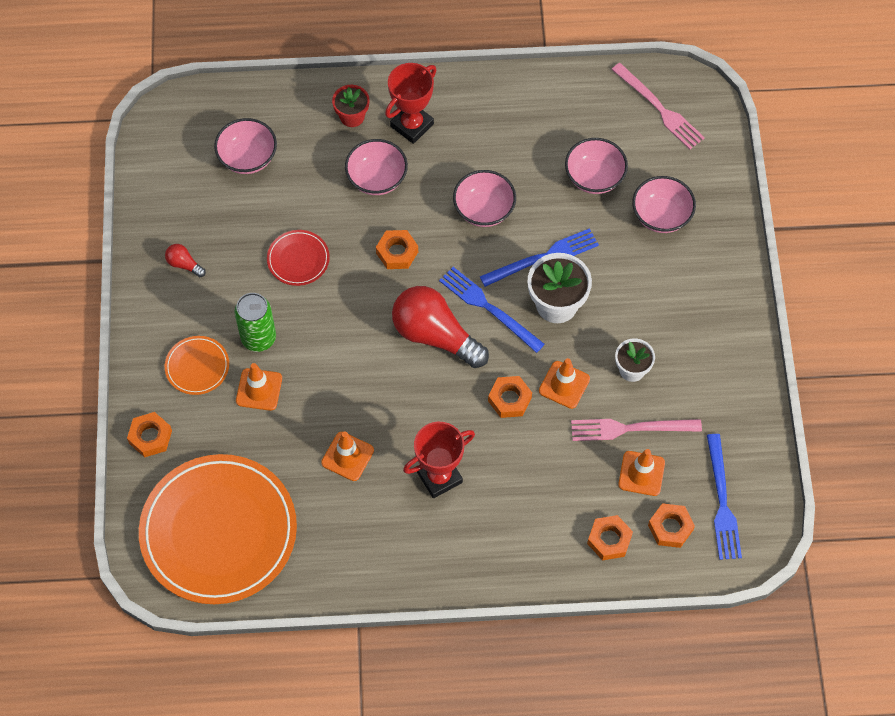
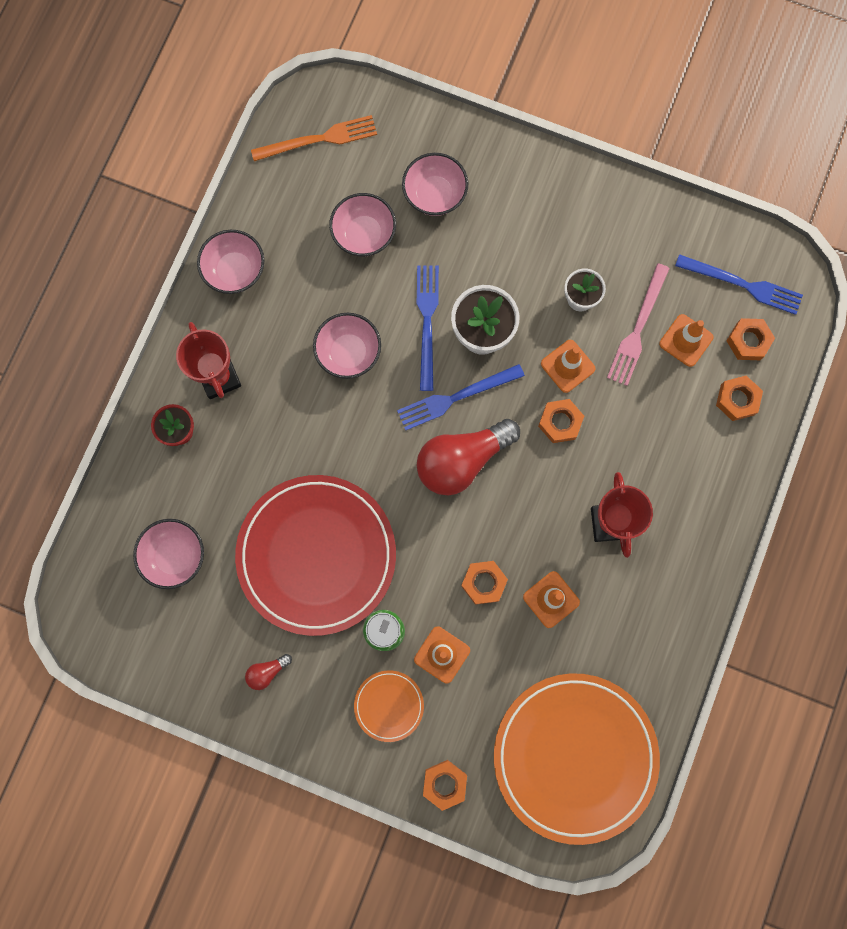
camera: 65 degrees left, 15 degrees up
red plate [267,230,330,286] -> red plate [235,475,396,636], size x2.34
pink bowl [345,139,408,195] -> pink bowl moved to [197,230,264,294]
orange nut [376,230,418,269] -> orange nut moved to [461,561,508,605]
pink fork [611,63,705,149] -> orange fork [251,115,377,161]

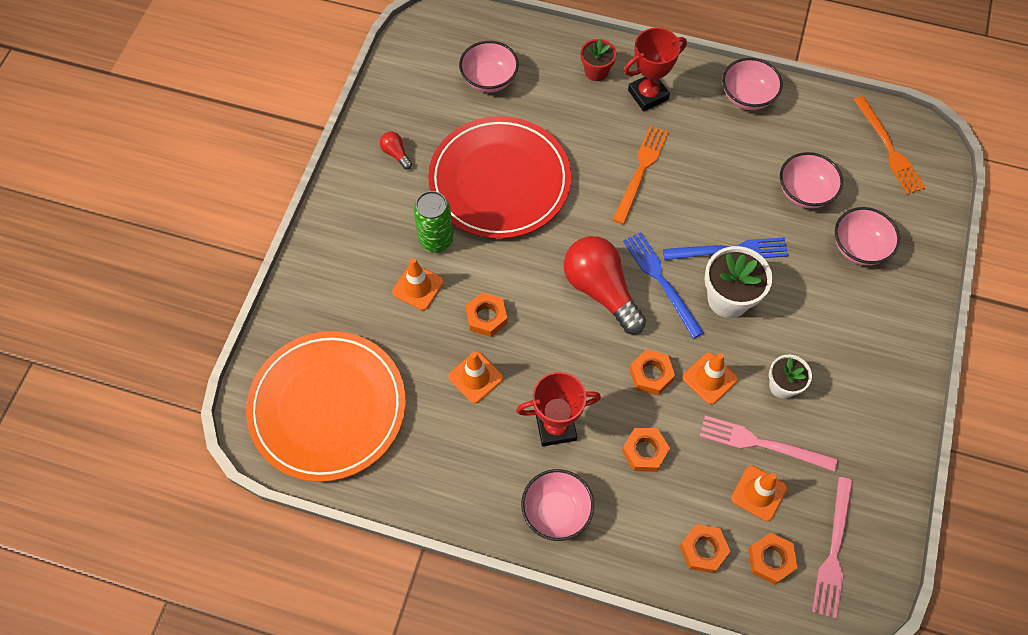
camera: 85 degrees right, 15 degrees down
pink bowl [313,313,381,379] -> pink bowl moved to [521,469,594,541]
orange plate [354,670,424,742] -> none
orange nut [423,760,467,811] -> orange nut moved to [622,428,670,472]
blue fork [675,254,803,315] -> pink fork [812,477,853,619]
none -> orange fork [613,126,669,224]

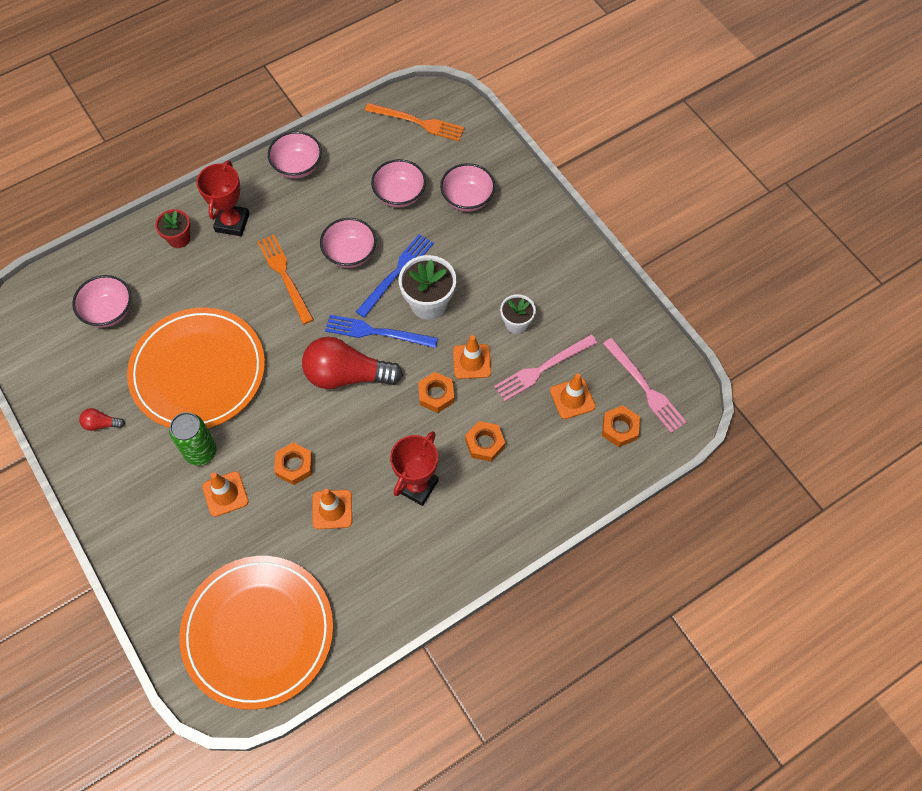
camera: 50 degrees left, 0 degrees up
red plate [428,116,571,239] -> orange plate [127,307,265,429]
pink bowl [521,469,594,541] -> pink bowl moved to [320,218,376,268]
orange nut [680,524,730,573] -> none

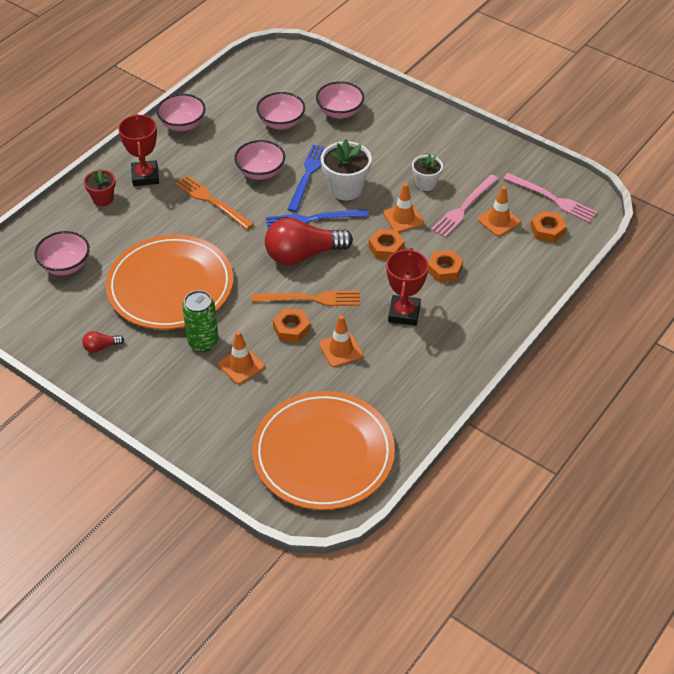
camera: 20 degrees left, 15 degrees down
orange fork [365,103,465,141] -> orange fork moved to [251,291,360,306]

